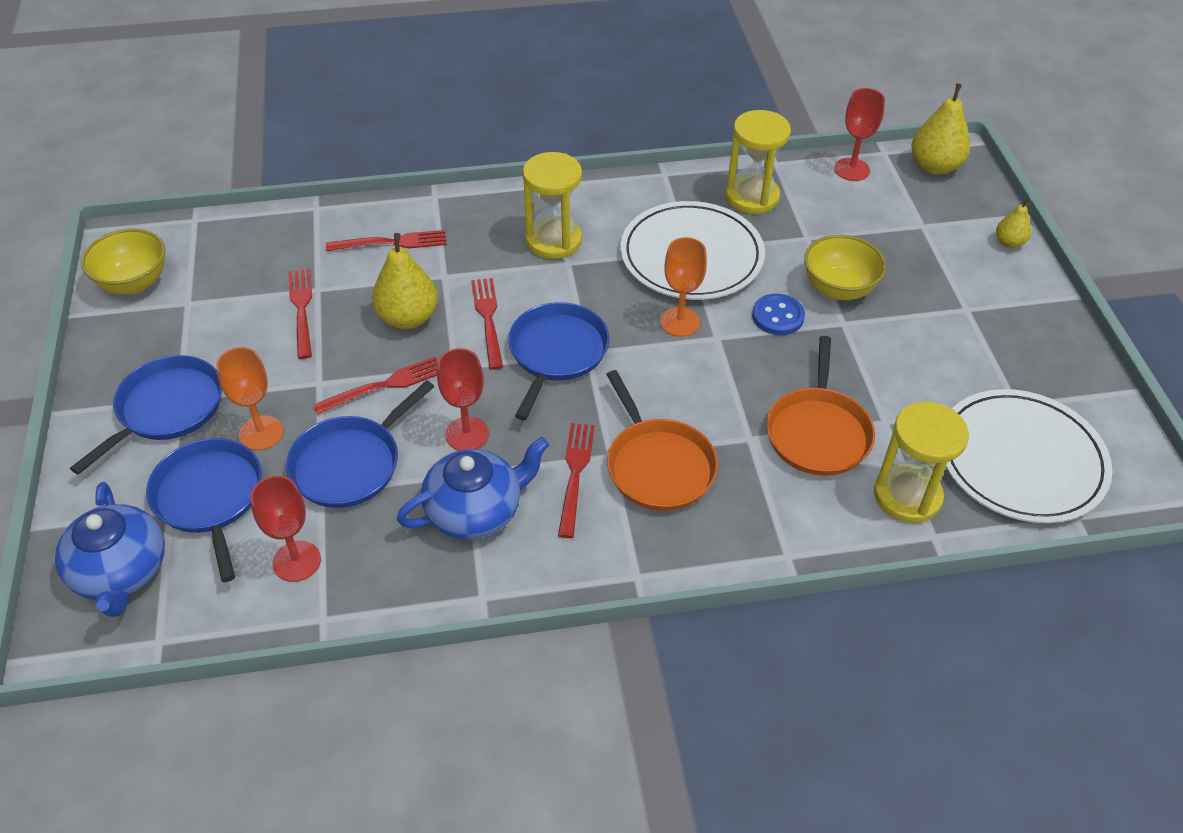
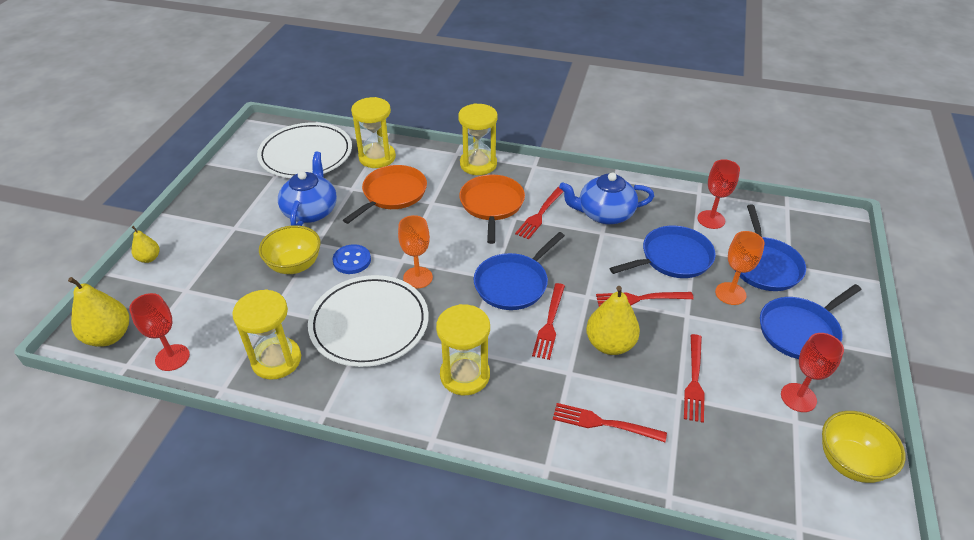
camera: 155 degrees left, 5 degrees down
blue teapot [55,482,165,617] -> blue teapot moved to [278,152,337,226]
red goblet [437,348,489,450] -> red goblet moved to [781,333,844,412]
none -> yellow hourglass [458,103,498,175]

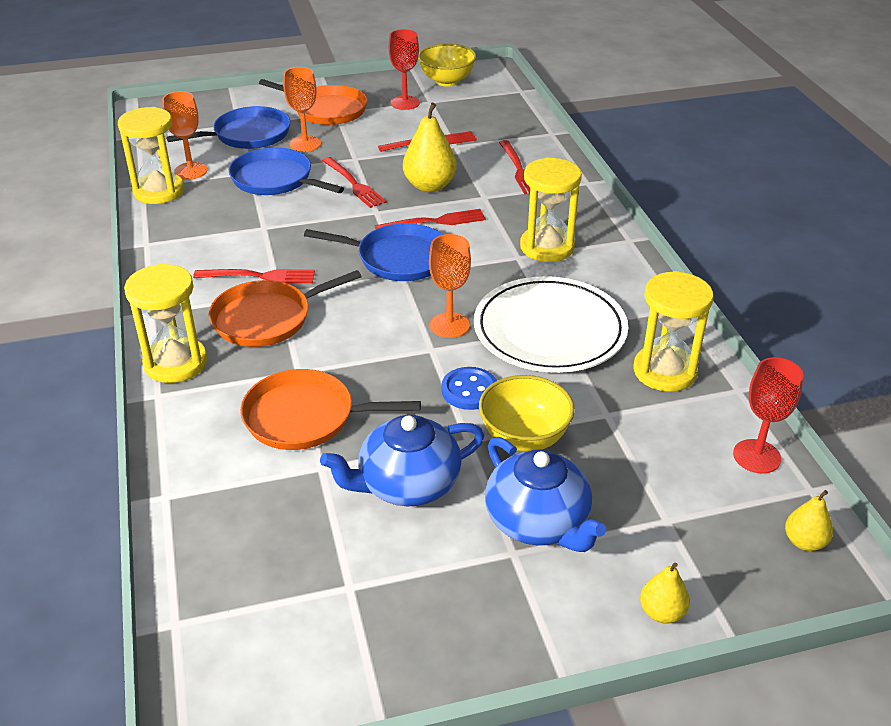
camera: 120 degrees left, 5 degrees down
yellow pear [68,277,129,347] -> yellow pear [785,490,833,551], size x0.56
white plate [257,122,352,178] -> none
yellow hourglass [351,97,396,168] -> yellow hourglass moved to [118,107,185,204]
blue teapot [559,173,654,224] -> blue teapot moved to [485,437,606,552]
red goblet [697,159,740,229] -> orange goblet [162,91,208,179]
blue pan [760,284,862,359] -> orange pan [259,79,368,125]

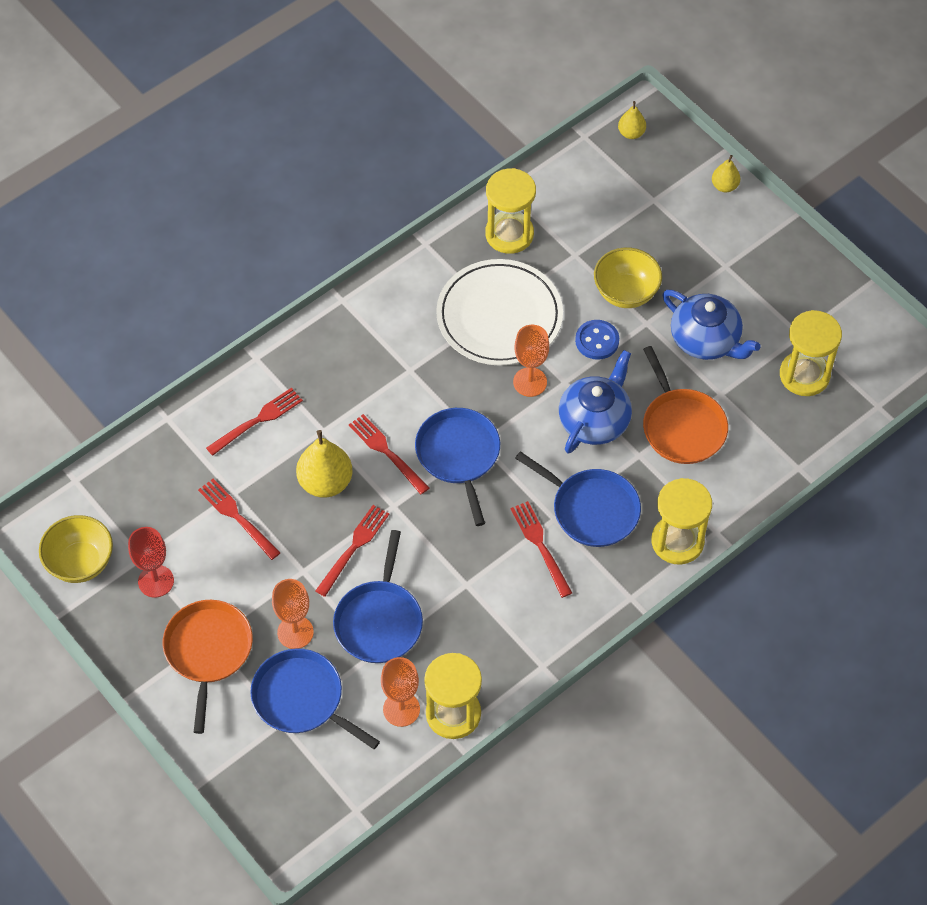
camera: 115 degrees left, 20 degrees up
orange pan [209,270,362,347] -> blue pan [515,451,641,547]
blue teapot [485,437,606,552] -> blue teapot moved to [559,350,632,454]
yellow hourglass [520,157,582,262] -> yellow hourglass moved to [780,310,842,396]
red goblet [733,357,803,474] -> none

